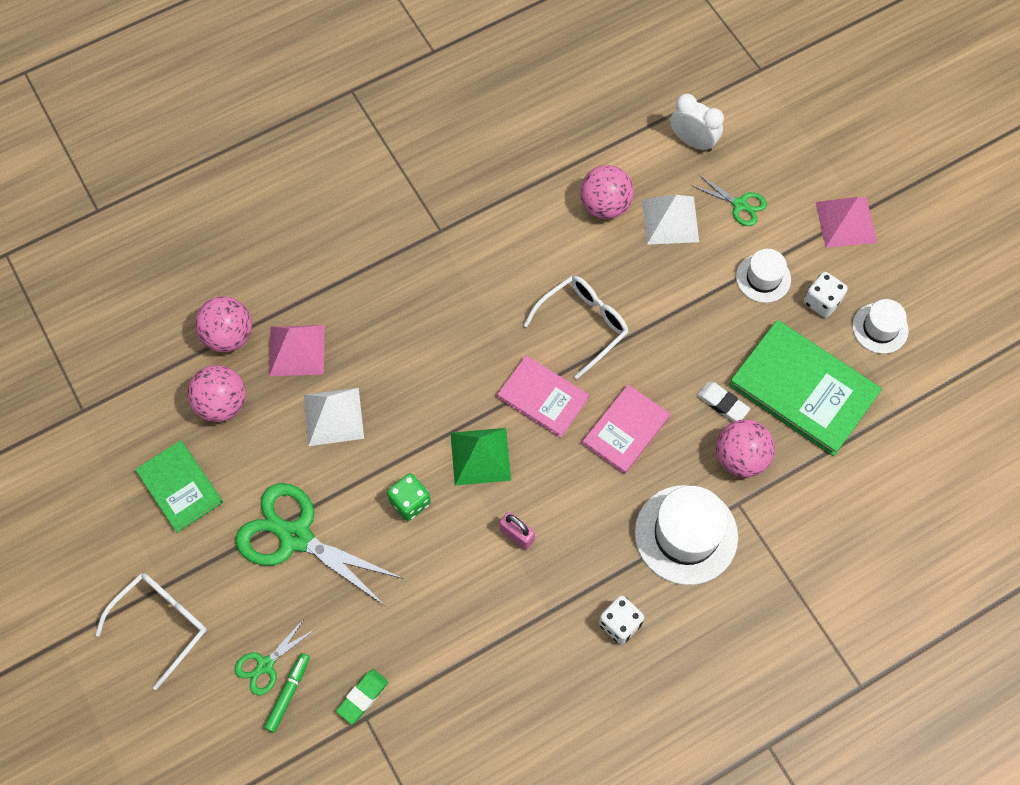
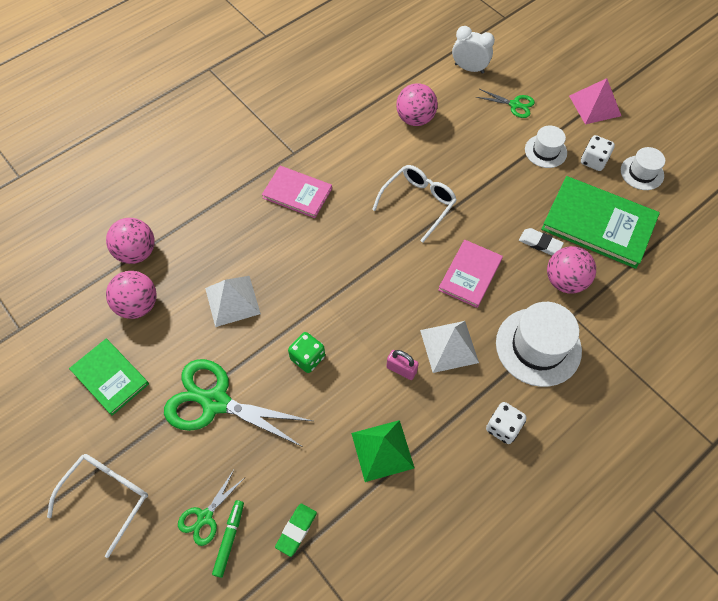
camera: 10 degrees left, 5 degrees down
pink pyramid [269,325,325,376] -> none
green pyramid [451,428,511,486] -> green pyramid moved to [351,420,415,482]
pink book [497,356,589,438] -> pink book moved to [262,166,332,218]
white pyramid [642,195,699,245] -> white pyramid moved to [420,321,479,373]

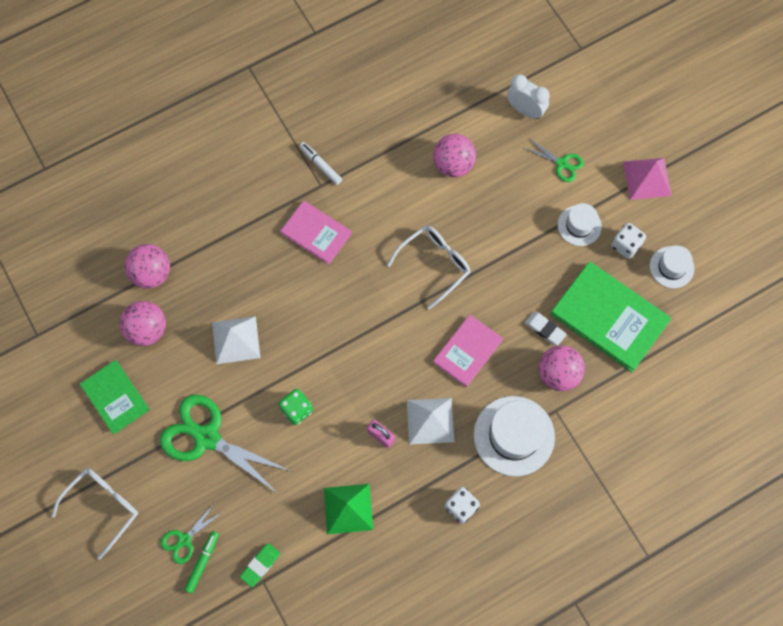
camera: 10 degrees right, 10 degrees up
none -> white marker [299,142,342,185]

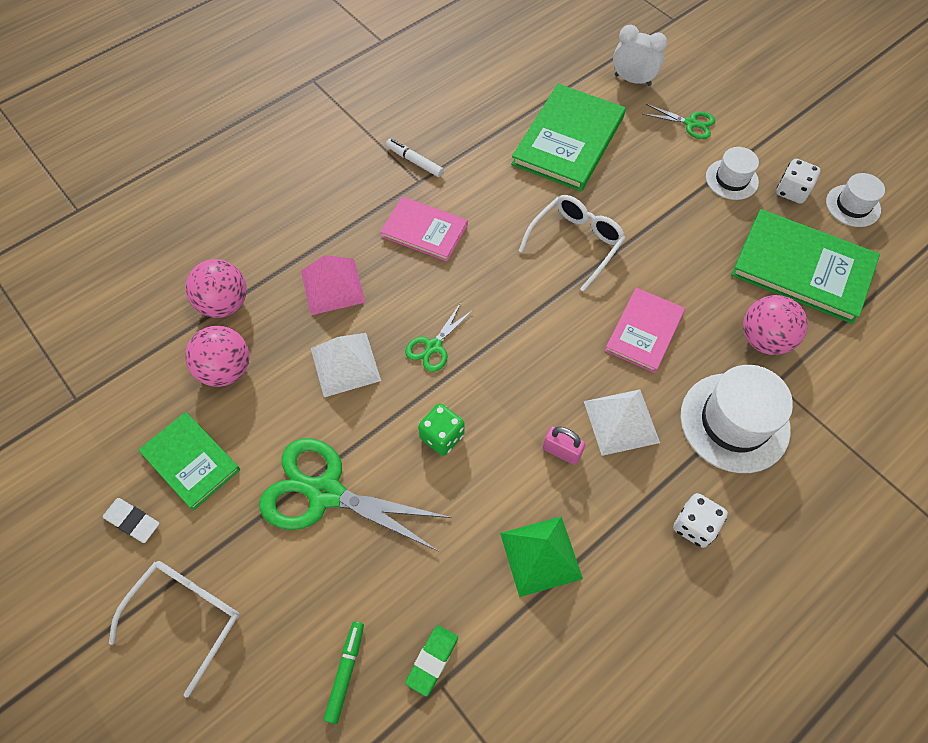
camera: 10 degrees left, 10 degrees down
green scissors [160,504,223,564] -> green scissors moved to [405,304,474,372]
pink ball [433,134,476,177] -> green book [511,84,626,191]
white eraser [525,312,567,346] -> white eraser moved to [103,498,159,543]
pink pyramid [623,158,672,200] -> pink pyramid moved to [301,255,366,315]

